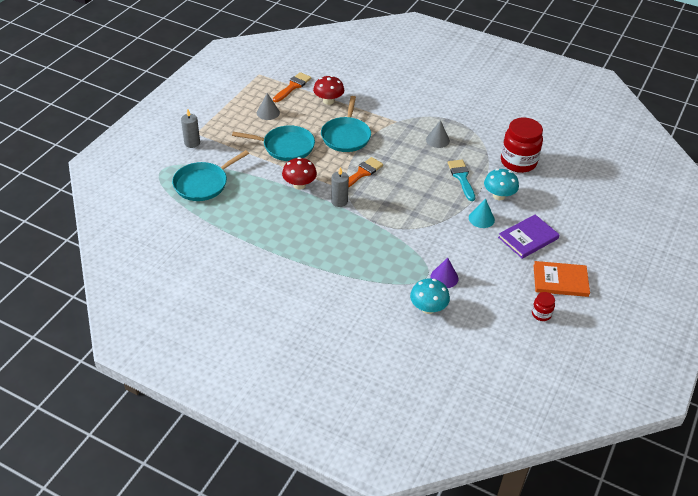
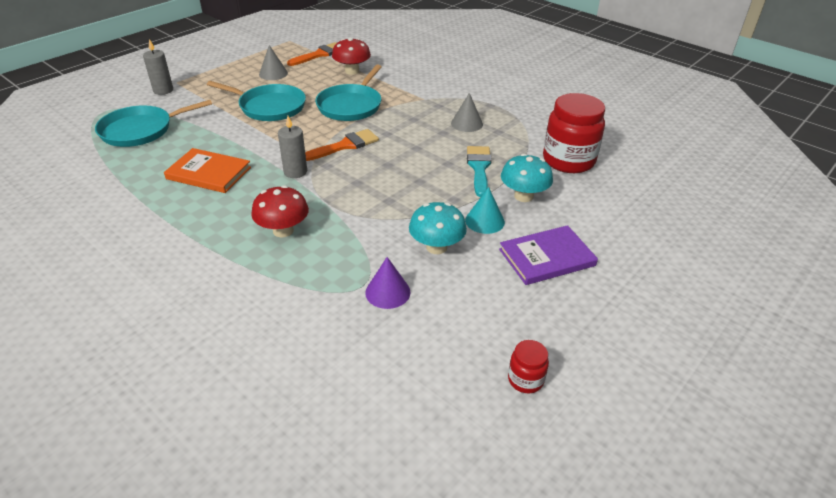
camera: 15 degrees right, 5 degrees down
red mushroom [282,157,317,190] -> red mushroom moved to [251,185,309,237]
turquoise mushroom [410,278,450,314] -> turquoise mushroom moved to [409,202,467,254]
orange book [533,261,590,297] -> orange book moved to [164,148,251,193]

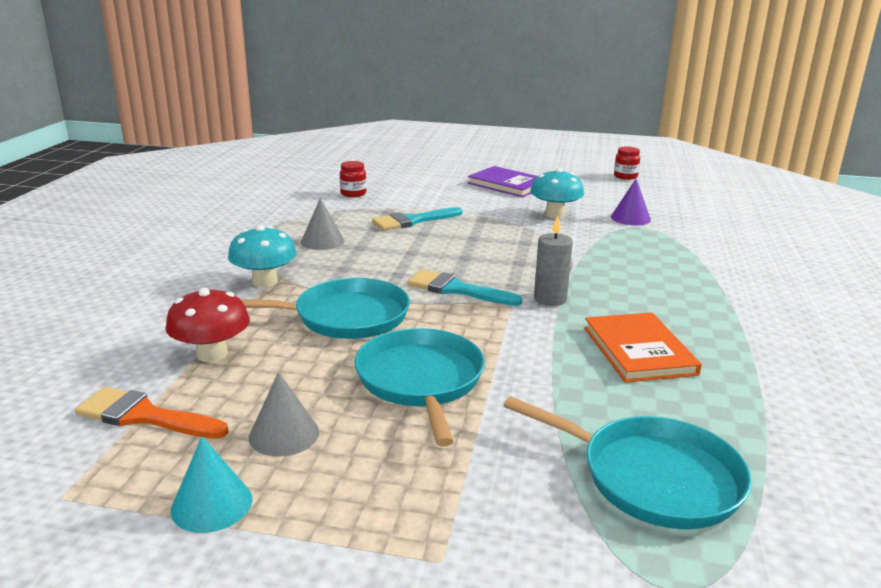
camera: 120 degrees left, 15 degrees down
grey candle [143,39,173,95] -> none
red mushroom [251,185,309,237] -> none
orange brush [305,129,379,161] -> turquoise brush [407,269,522,306]
turquoise cone [465,187,505,234] -> turquoise cone moved to [171,436,252,533]
turquoise mushroom [501,154,553,202] -> turquoise mushroom moved to [228,225,297,287]
red jar [543,93,605,173] -> red jar [340,161,366,197], size x0.46

